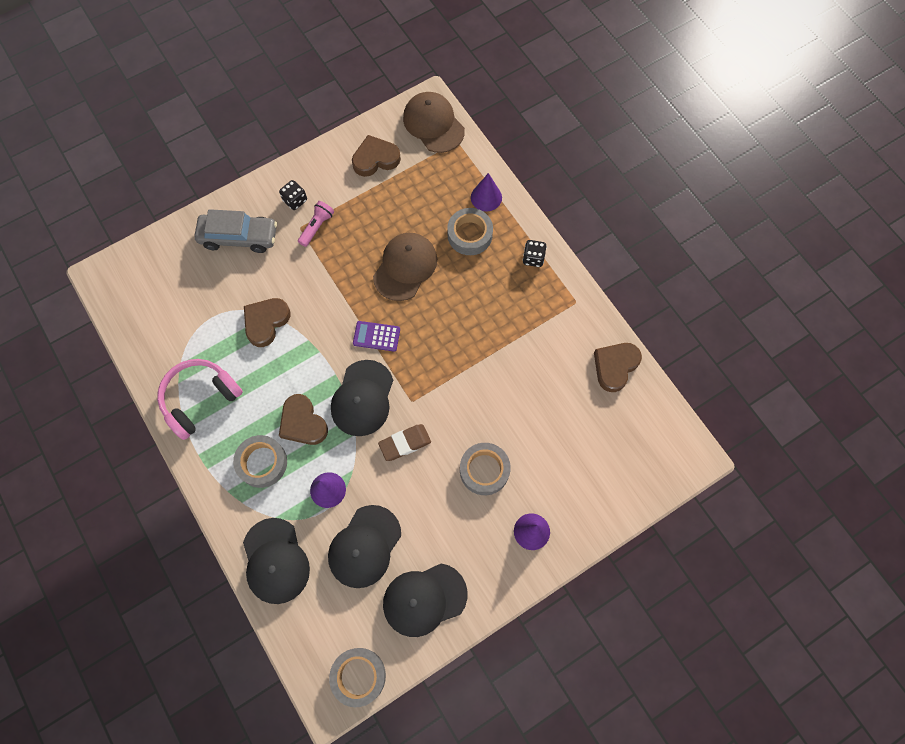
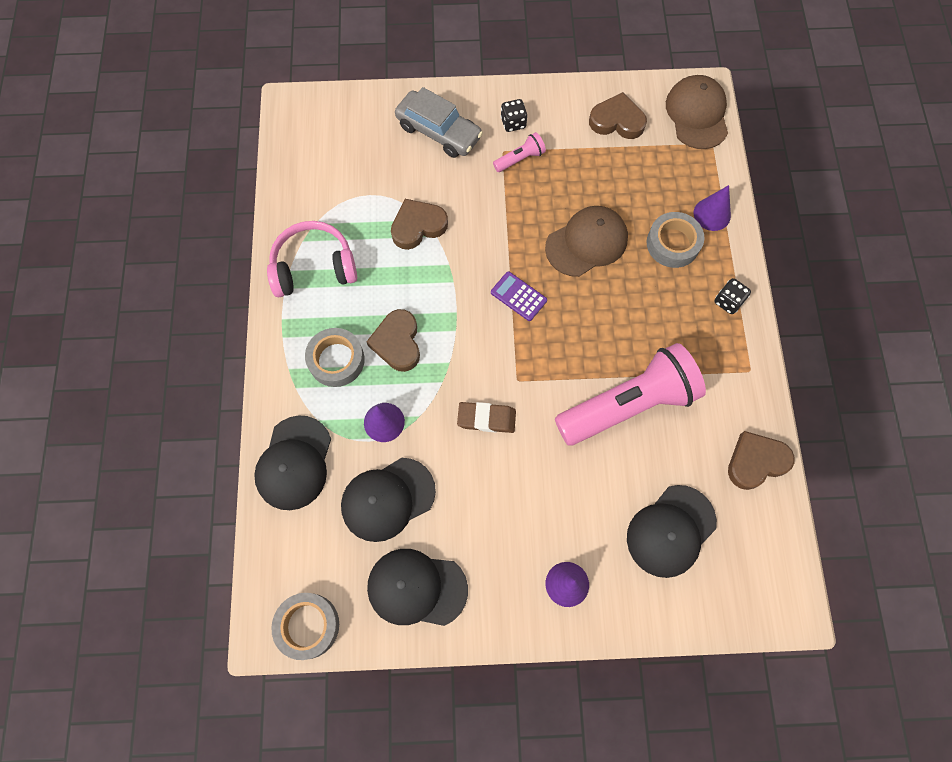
camera: 30 degrees right, 0 degrees up
black cap [331,360,393,436] -> black cap moved to [627,485,717,578]
grey tape [460,443,511,495] -> none
none -> pink flashlight [555,343,706,446]

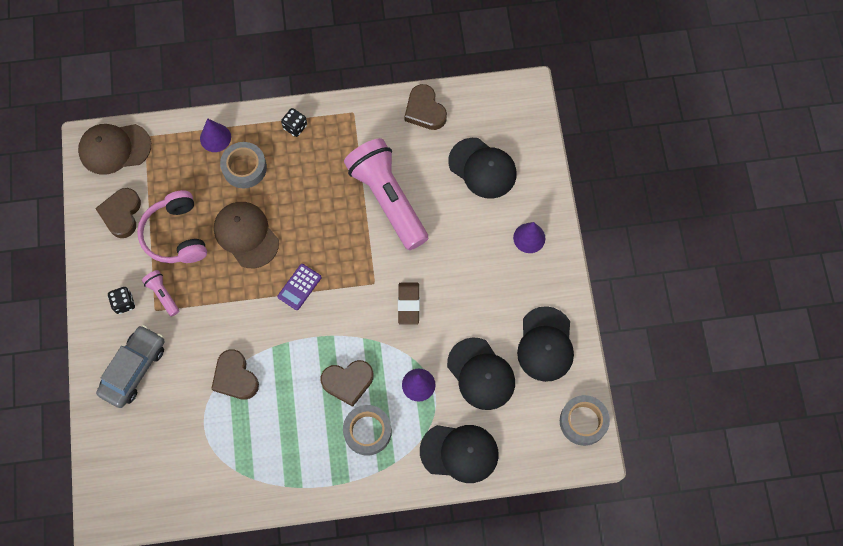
camera: 95 degrees left, 0 degrees up
pink headphones [267,221,357,297] -> pink headphones moved to [137,190,207,263]

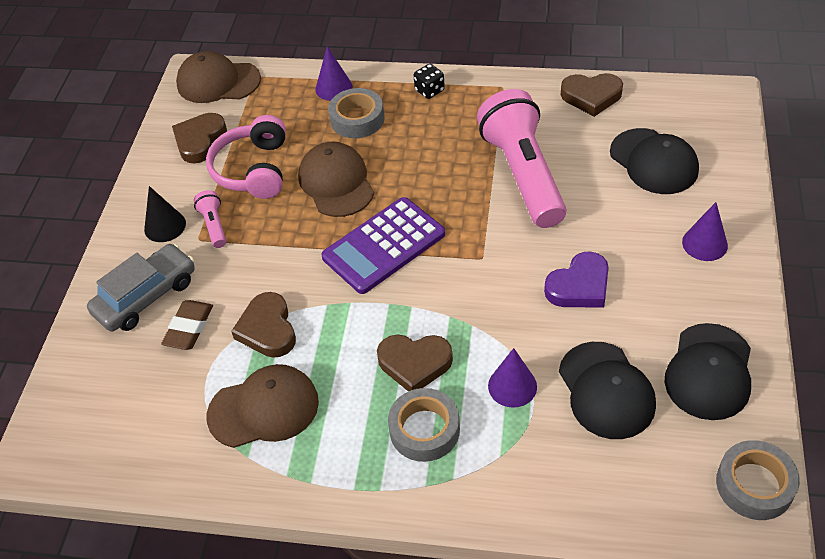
camera: 20 degrees right, 20 degrees down
black dice [108,287,135,314] -> black cone [144,186,186,242]
purple calculator [277,264,322,310] -> purple calculator [321,197,445,294], size x1.96
brown eraser [398,283,420,325] -> brown eraser moved to [161,300,213,350]
brown heart [405,84,447,130] -> brown heart turned 75 degrees counterclockwise [561,73,623,117]
black cap [420,425,499,483] -> none
none -> brown cap [206,364,319,448]
none -> purple heart [544,251,609,308]

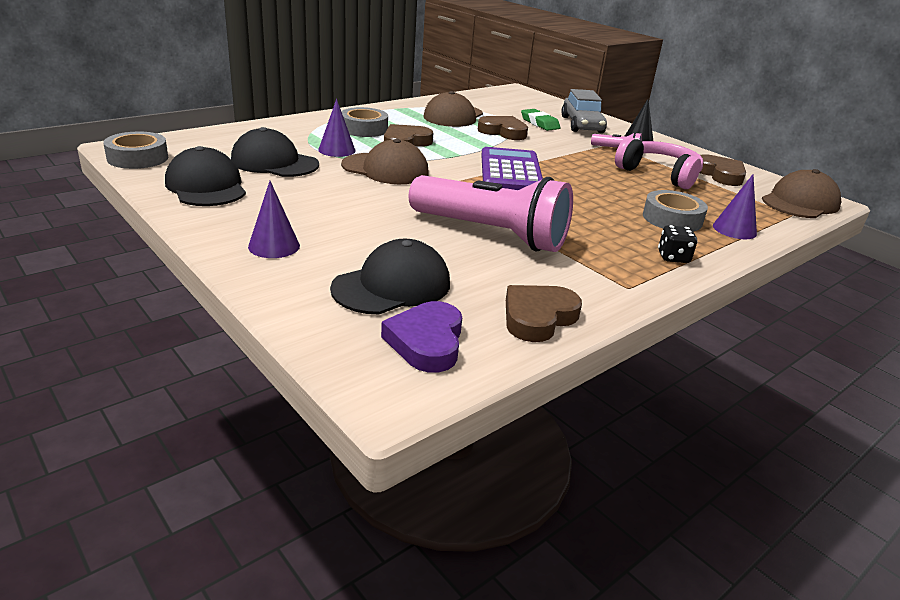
camera: 125 degrees right, 20 degrees down
brown eraser [161,300,213,350] -> green eraser [521,109,560,131]
brown cap [298,142,374,217] -> brown cap moved to [341,139,429,184]
purple heart [544,251,609,308] -> purple heart moved to [381,301,462,373]
black cap [610,128,699,194] -> black cap turned 135 degrees clockwise [330,239,450,314]

